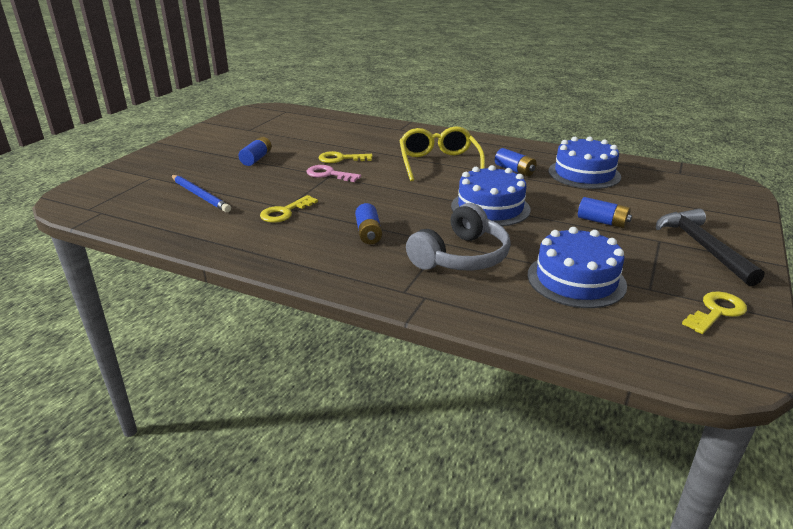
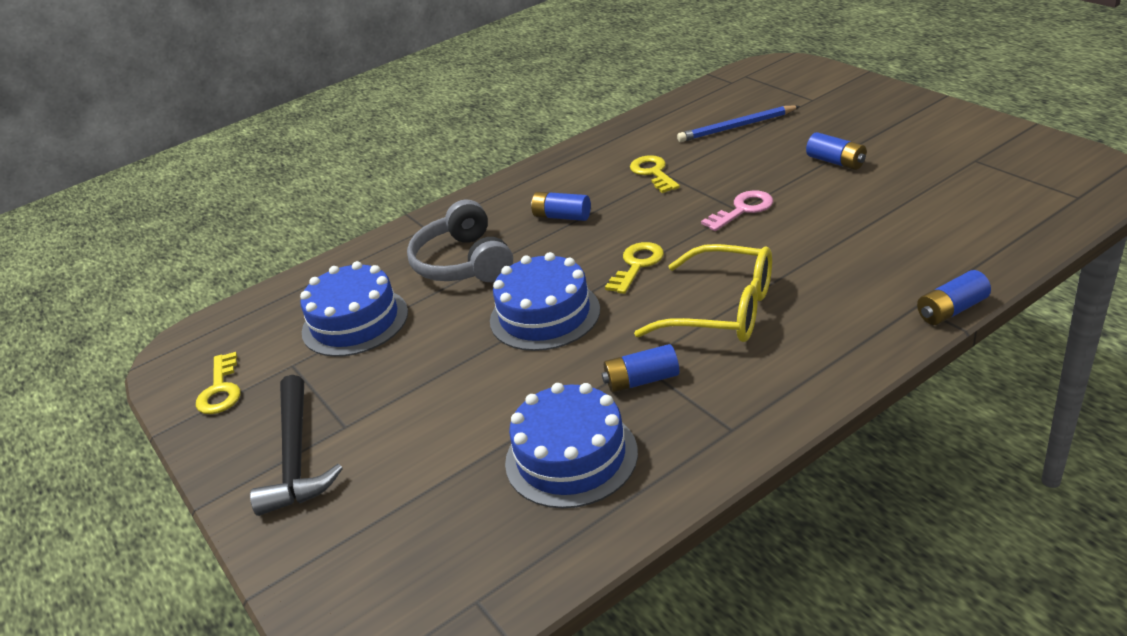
camera: 125 degrees right, 5 degrees up
yellow key [318,151,373,163] -> yellow key moved to [605,242,664,294]
blue battery [578,197,632,228] -> blue battery moved to [917,270,991,325]
black hammer [656,209,764,286] -> black hammer turned 60 degrees clockwise [250,375,343,516]

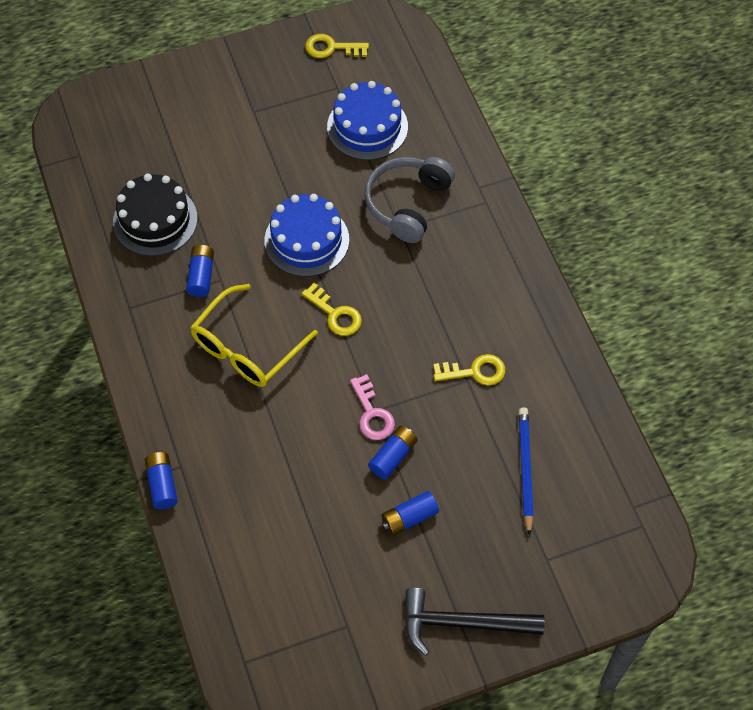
camera: 100 degrees right, 25 degrees up
black hammer [250,375,343,516] -> black hammer moved to [405,588,545,656]
grey headphones [407,200,513,282] -> grey headphones turned 60 degrees counterclockwise [364,157,455,243]
blue cake [505,383,638,508] -> black cake [113,173,197,256]
blue battery [531,192,591,221] -> blue battery moved to [368,426,417,479]

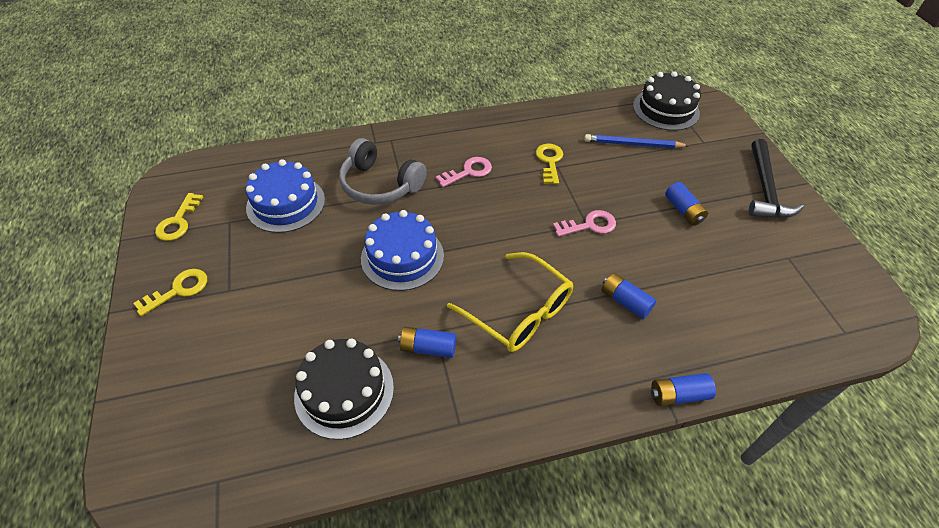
camera: 85 degrees left, 10 degrees down
yellow key [301,283,362,336] -> yellow key moved to [134,269,207,316]
blue battery [368,426,417,479] -> blue battery moved to [601,273,656,319]
none -> pink key [436,157,492,187]
none -> black cake [633,71,701,131]

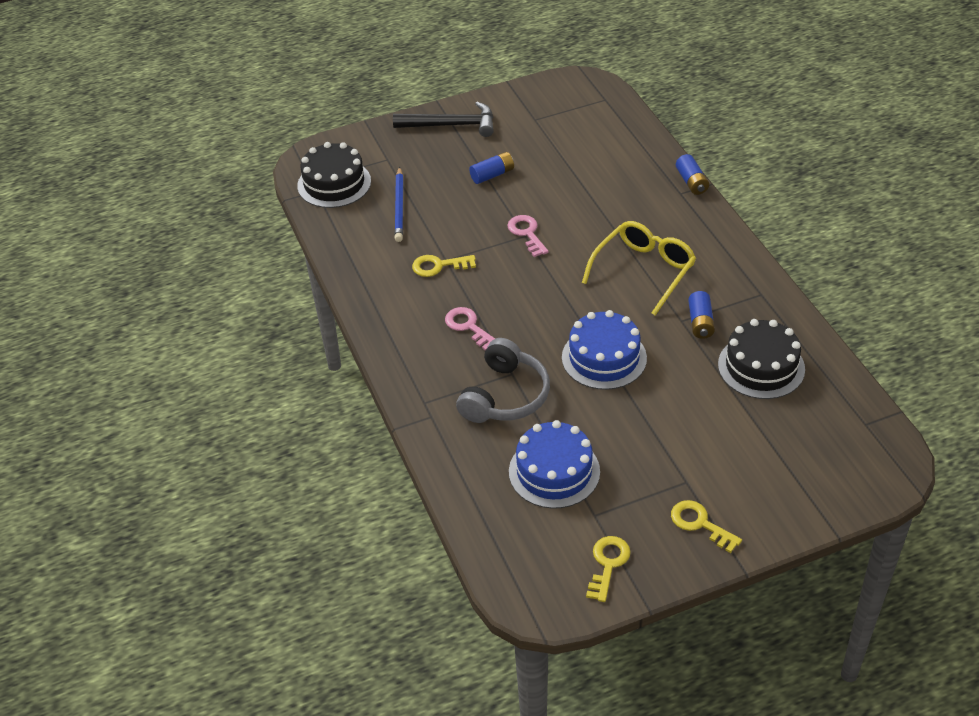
camera: 95 degrees left, 5 degrees down
yellow key [155,193,203,241] -> yellow key turned 75 degrees counterclockwise [586,536,631,602]
blue battery [601,273,656,319] -> none

